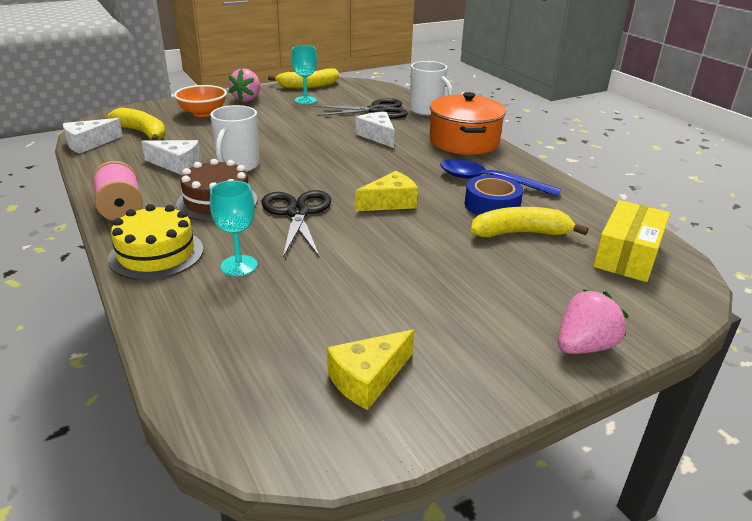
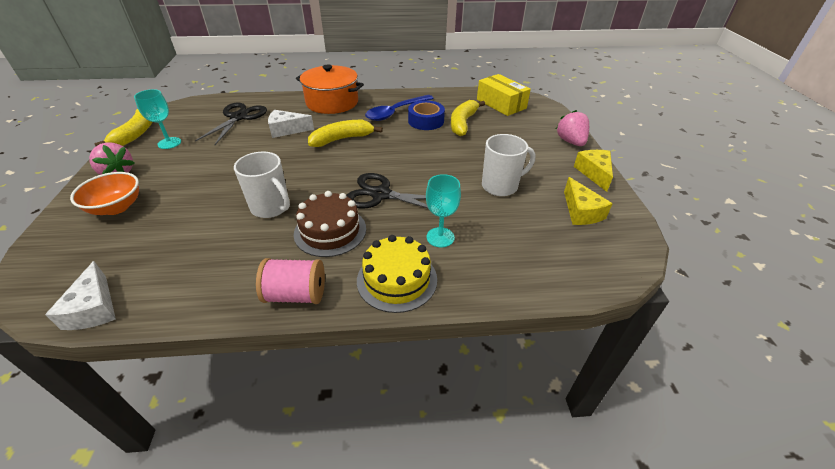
camera: 65 degrees left, 10 degrees up
yellow banana [107,107,166,141] -> yellow banana moved to [308,120,383,147]
white cheese [141,140,201,175] -> none
yellow cheese [355,171,418,211] -> yellow cheese moved to [574,150,613,192]
white mug [410,61,453,115] -> white mug moved to [482,134,535,196]

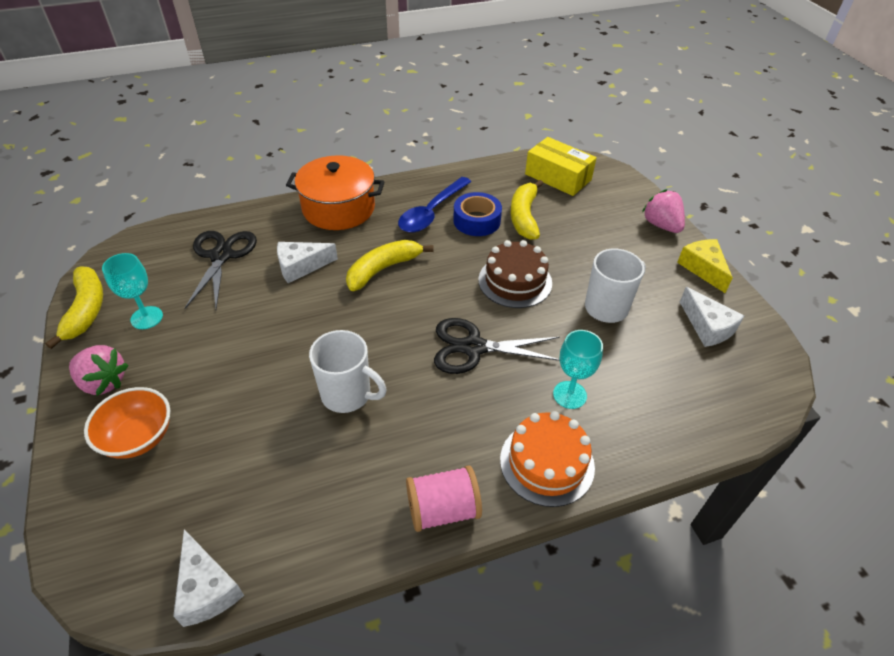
camera: 15 degrees left, 5 degrees up
brown cake [294,191,366,257] -> brown cake moved to [478,240,552,308]
yellow cake [357,235,437,313] -> orange cake [500,411,595,507]
yellow cheese [564,177,613,225] -> white cheese [680,287,744,347]

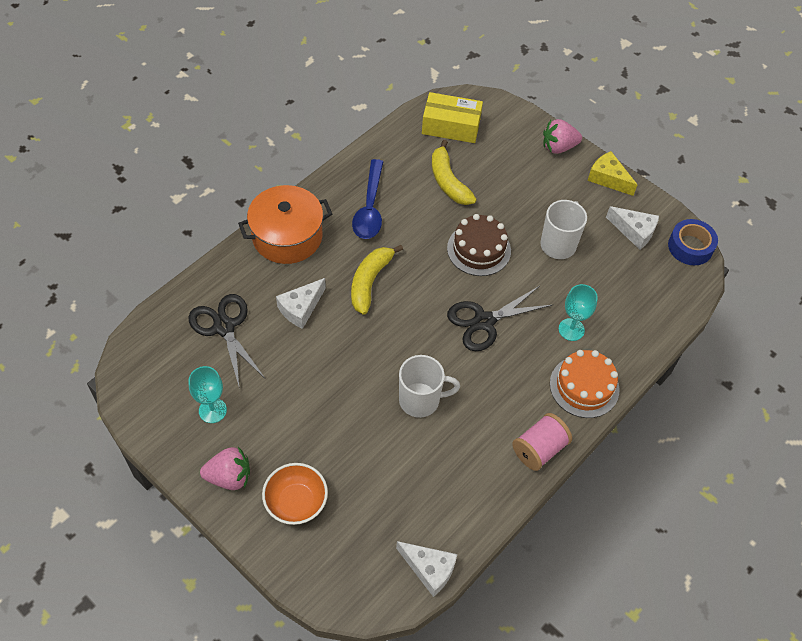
camera: 30 degrees left, 10 degrees up
yellow banana [45,266,103,349] -> none
blue tape [453,192,502,236] -> blue tape moved to [668,219,718,265]
pink strawberry [642,189,685,233] -> pink strawberry turned 45 degrees counterclockwise [543,119,582,154]

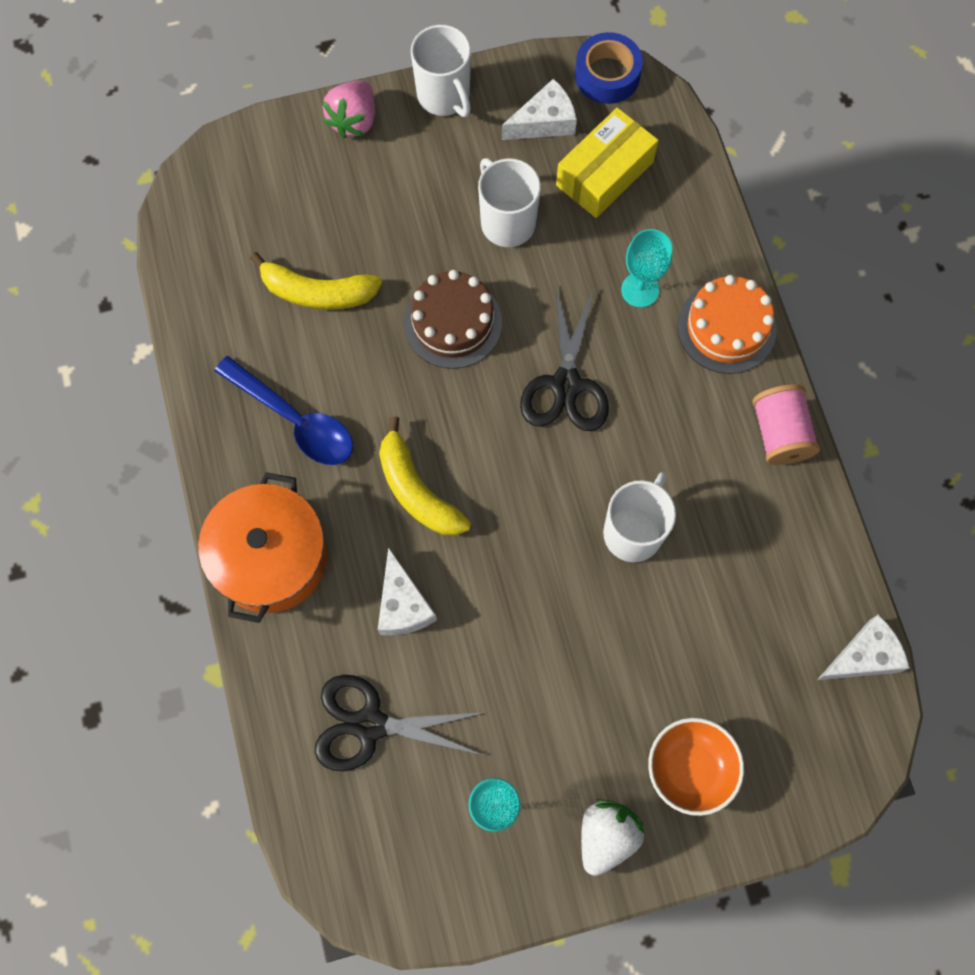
camera: 55 degrees left, 15 degrees up
pink strawberry [200,447,250,490] -> white strawberry [581,799,644,876]
yellow box [422,92,483,143] -> yellow box moved to [556,108,659,218]
yellow cheese [587,151,637,196] -> white mug [411,25,471,117]

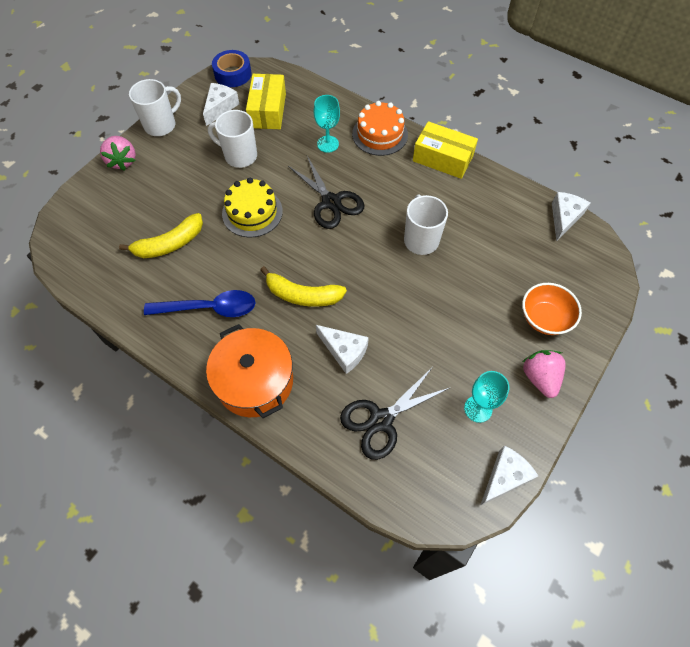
camera: 40 degrees left, 10 degrees down
brown cake [404,270,502,369] -> yellow cake [222,178,283,238]
white mug [411,25,471,117] -> white mug turned 60 degrees counterclockwise [129,79,181,136]
white strawberry [581,799,644,876] -> pink strawberry [523,350,566,398]
pink spool [752,384,820,465] -> yellow box [413,121,478,179]
none -> white cheese [480,446,538,506]

